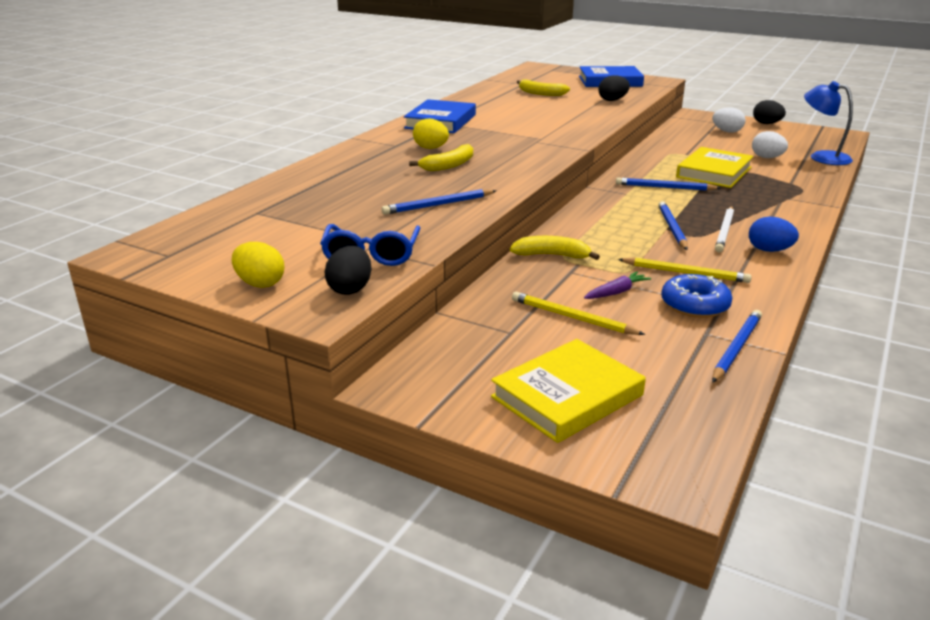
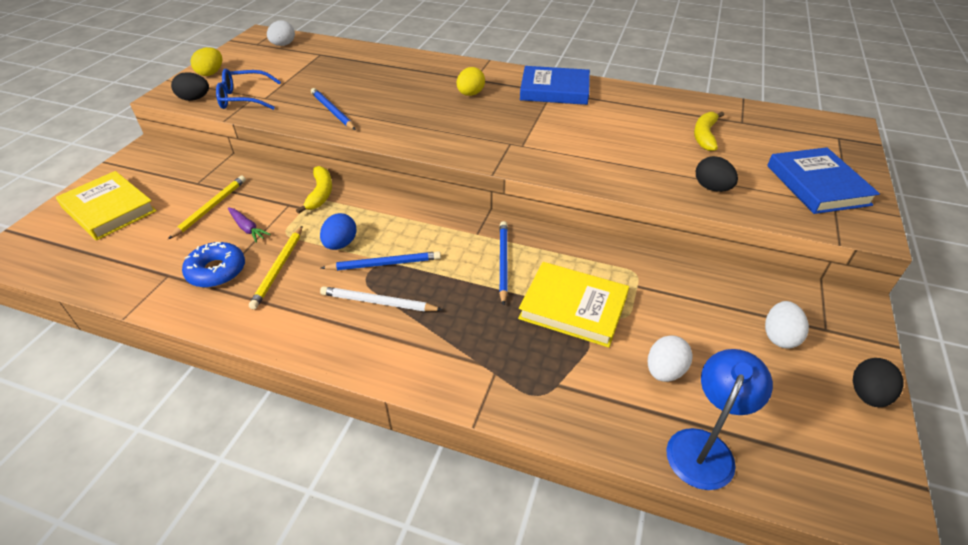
camera: 80 degrees right, 15 degrees up
yellow banana [409,144,473,171] -> none
blue pencil [712,310,762,383] -> none
blue egg [749,217,799,252] -> blue egg moved to [320,213,356,250]
none -> white egg [267,20,295,46]

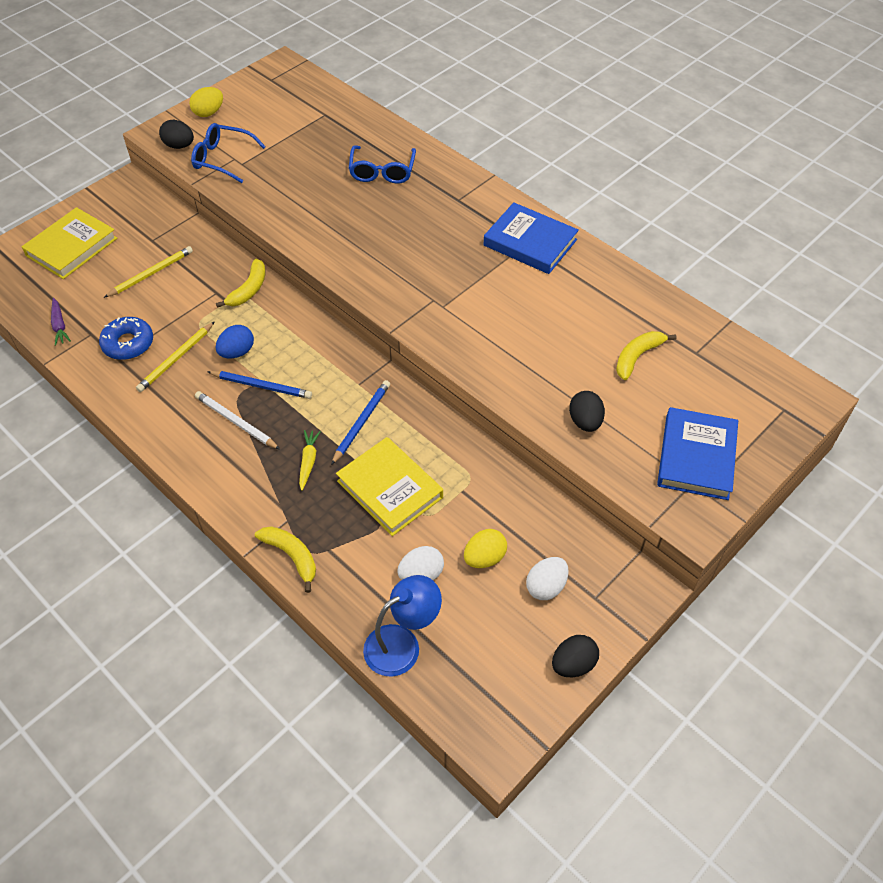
camera: 25 degrees right, 10 degrees up
yellow book [56,171,157,240] -> yellow book turned 60 degrees clockwise [22,207,117,279]
purple carrot [228,207,271,243] -> purple carrot moved to [51,298,71,346]
white egg [267,20,295,46] -> none
blue pencil [311,88,356,130] -> none
yellow egg [457,67,485,96] -> yellow egg moved to [464,529,507,568]
none -> yellow banana [255,526,316,593]
none -> yellow carrot [299,430,321,491]
none -> blue glasses [349,145,416,184]

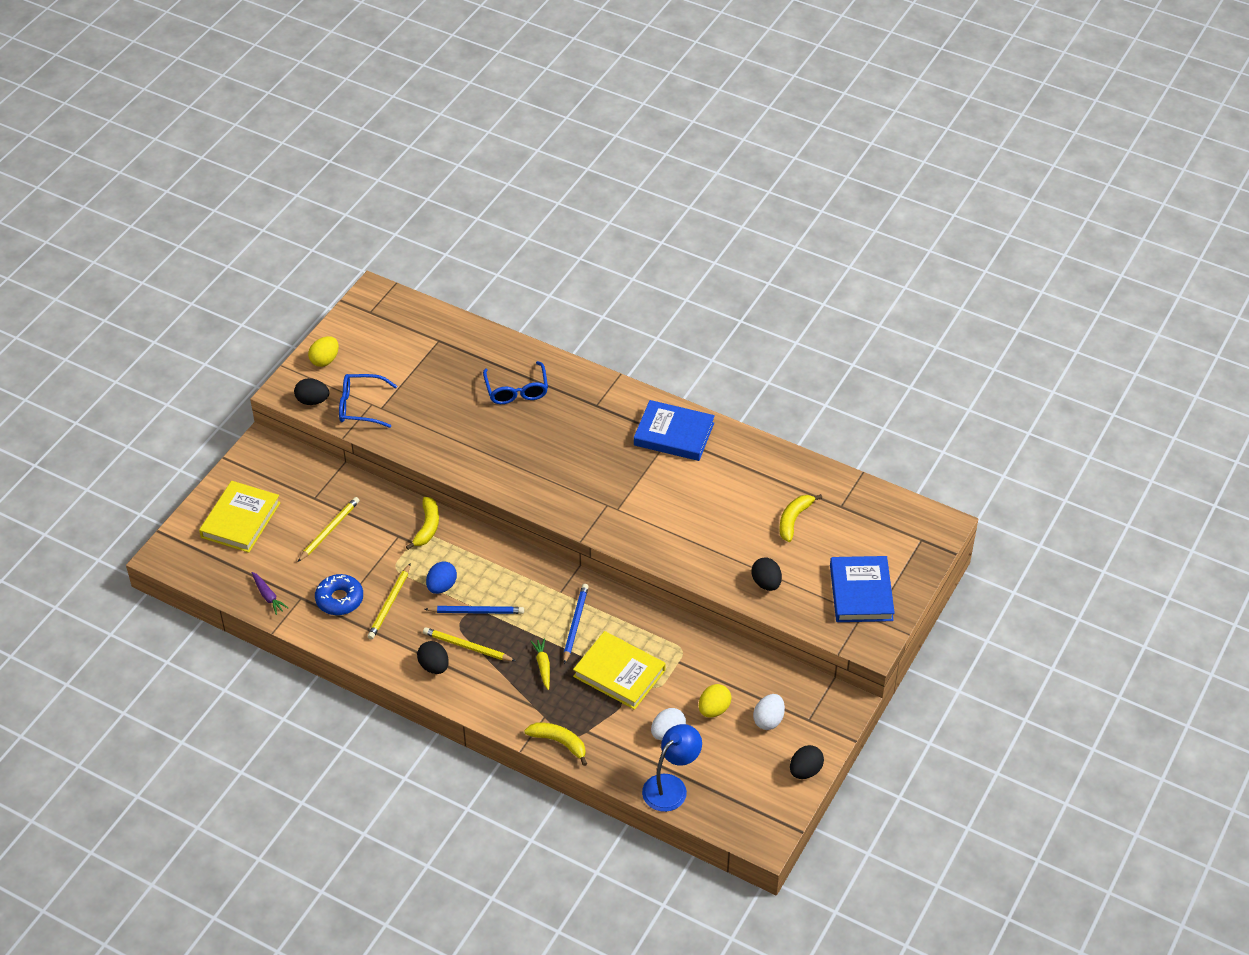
camera: 15 degrees left, 5 degrees down
white pencil [195,391,280,449] -> yellow pencil [423,627,516,661]
none -> black egg [417,641,449,674]

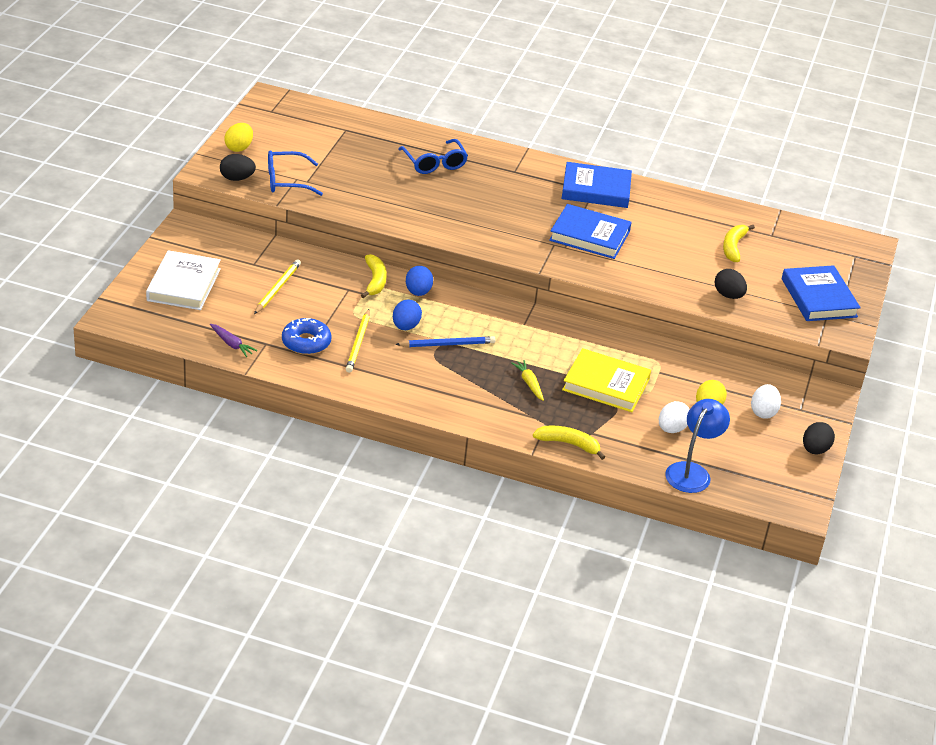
camera: 15 degrees left, 10 degrees down
yellow book [199,481,281,553] -> white book [146,250,221,310]
black egg [417,641,449,674] -> none
yellow pencil [423,627,516,661] -> none
blue pencil [564,584,589,664] -> none
none -> blue egg [406,266,433,296]
none -> blue book [549,204,632,259]

